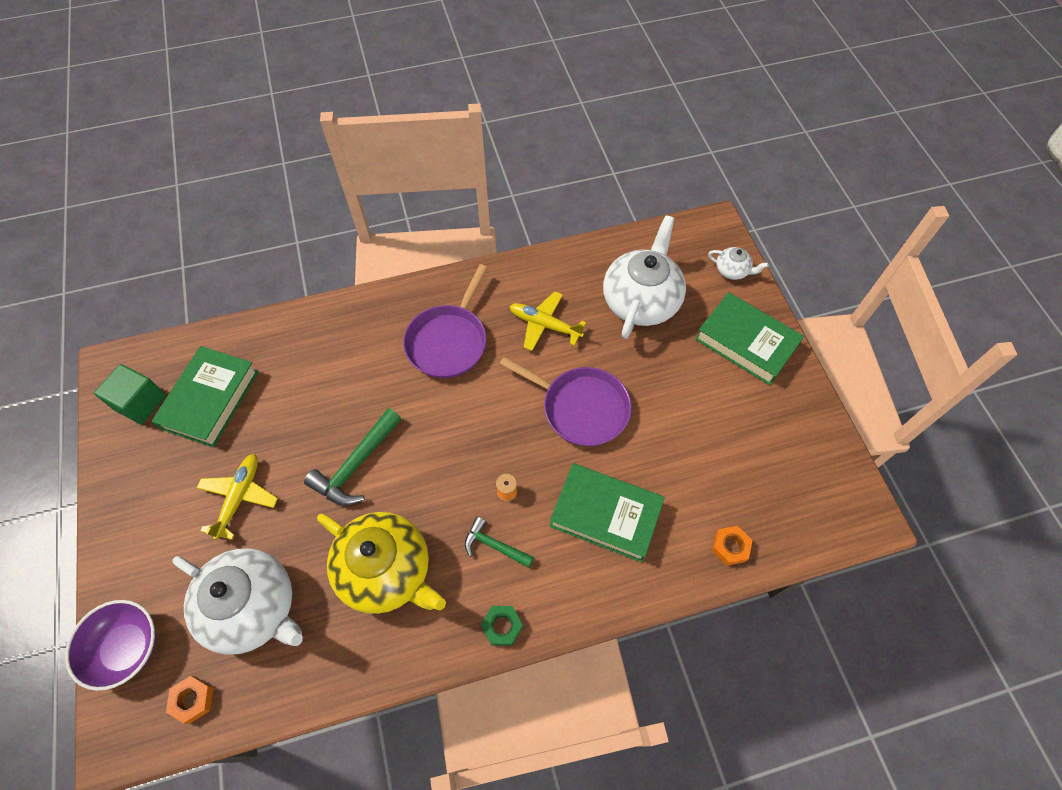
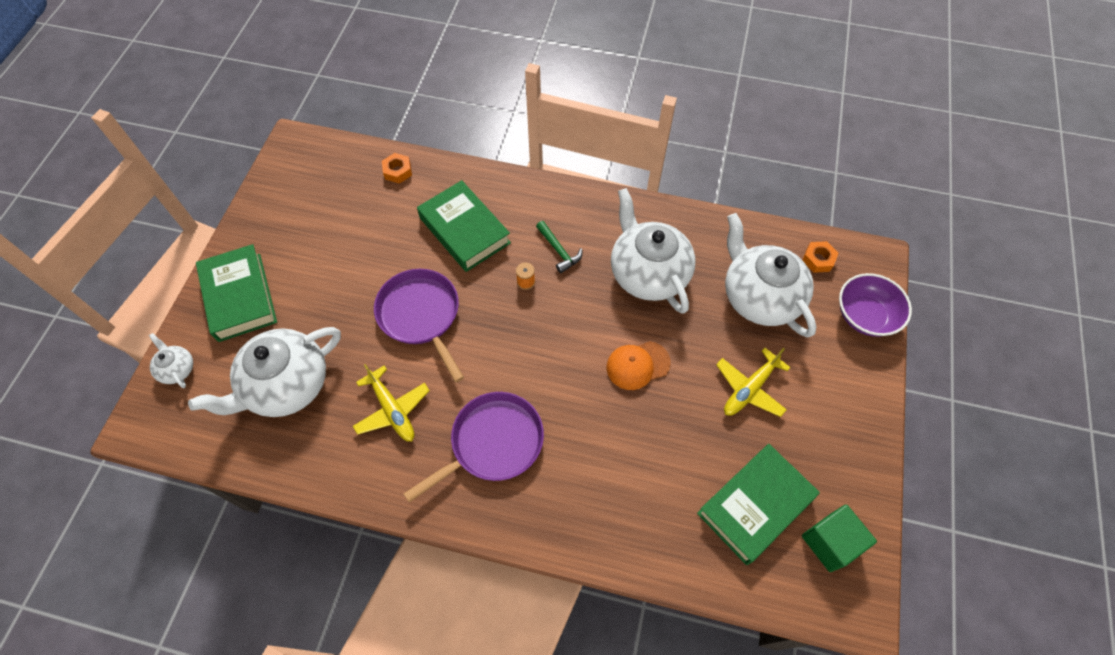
camera: 150 degrees left, 0 degrees up
green hammer [304,408,401,506] -> orange cap [607,341,671,390]
yellow teapot [317,512,446,614] -> white teapot [611,188,696,314]
green nut [481,606,523,646] -> none

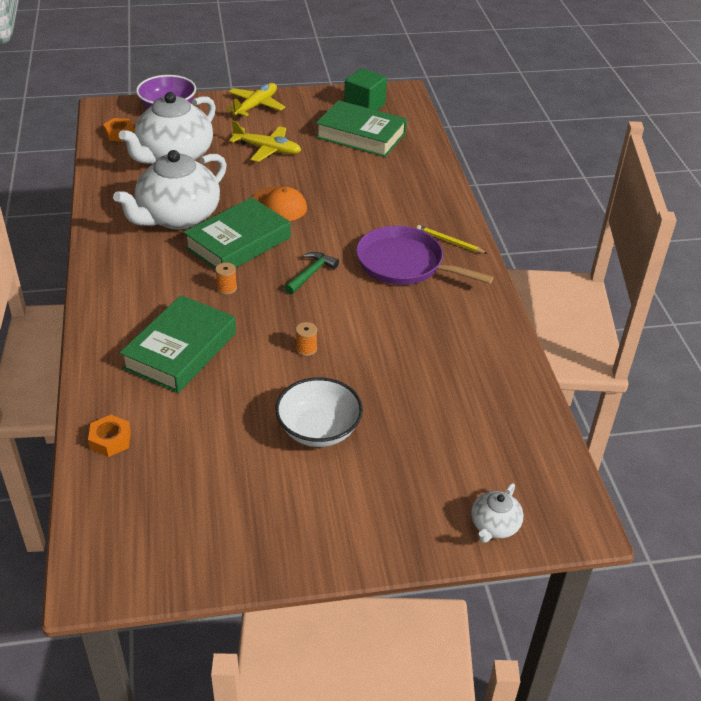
camera: 115 degrees left, 20 degrees down
white teapot [188,327,341,417] -> none
green book [196,244,277,342] -> green book moved to [183,197,291,269]
yellow plane [353,364,430,442] -> yellow plane moved to [225,83,285,117]
purple pan [374,269,464,382] -> orange spool [296,322,317,356]
green hammer [536,221,582,273] -> green hammer moved to [284,252,339,294]
none -> white bowl [275,377,363,447]
none -> yellow pencil [416,225,488,254]

